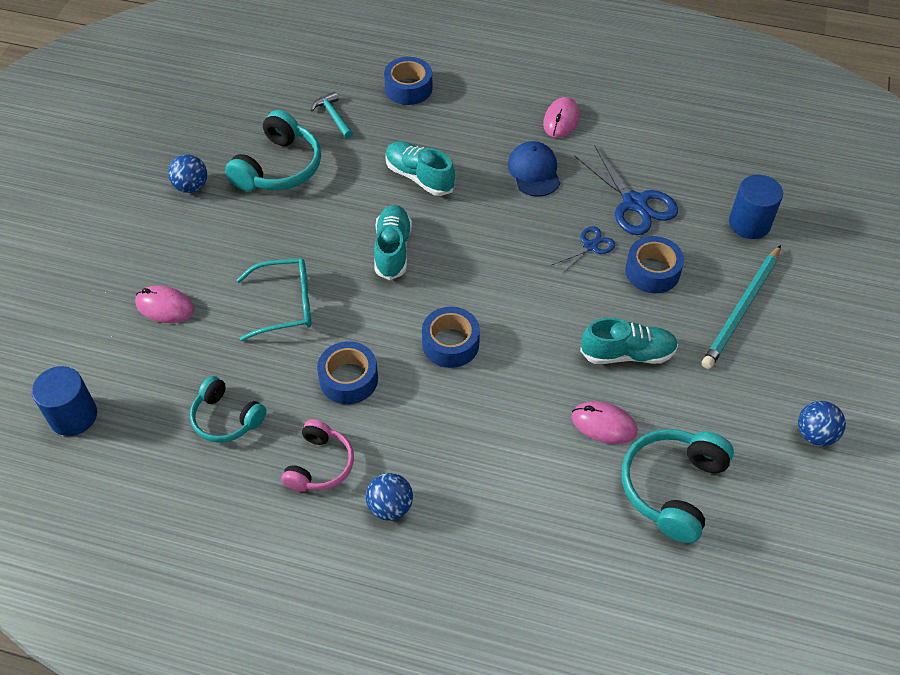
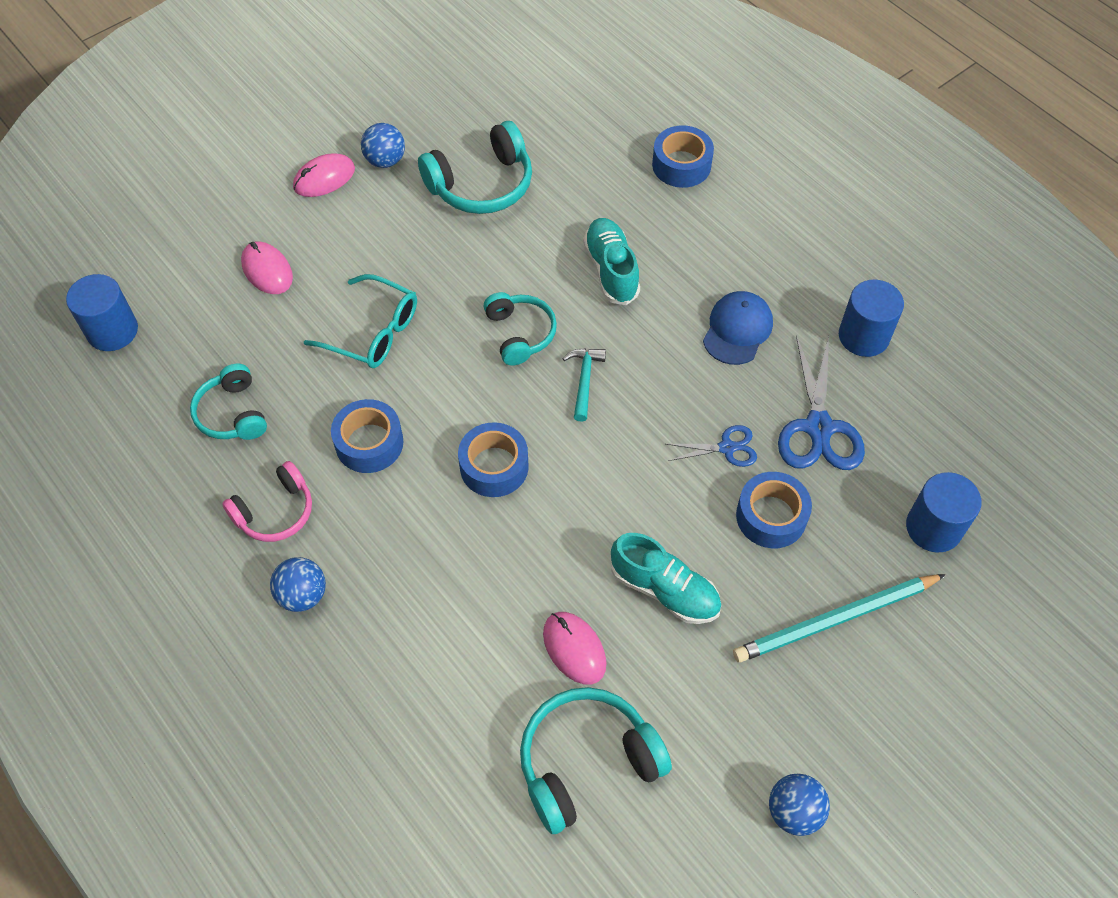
camera: 35 degrees right, 5 degrees up
turquoise hammer [311,92,353,139] -> turquoise hammer moved to [562,348,606,422]
turquoise shoe [374,205,412,280] -> turquoise headphones [483,292,557,366]
pink mouse [543,97,579,138] -> pink mouse moved to [293,153,355,197]
none -> blue cylinder [839,280,904,357]

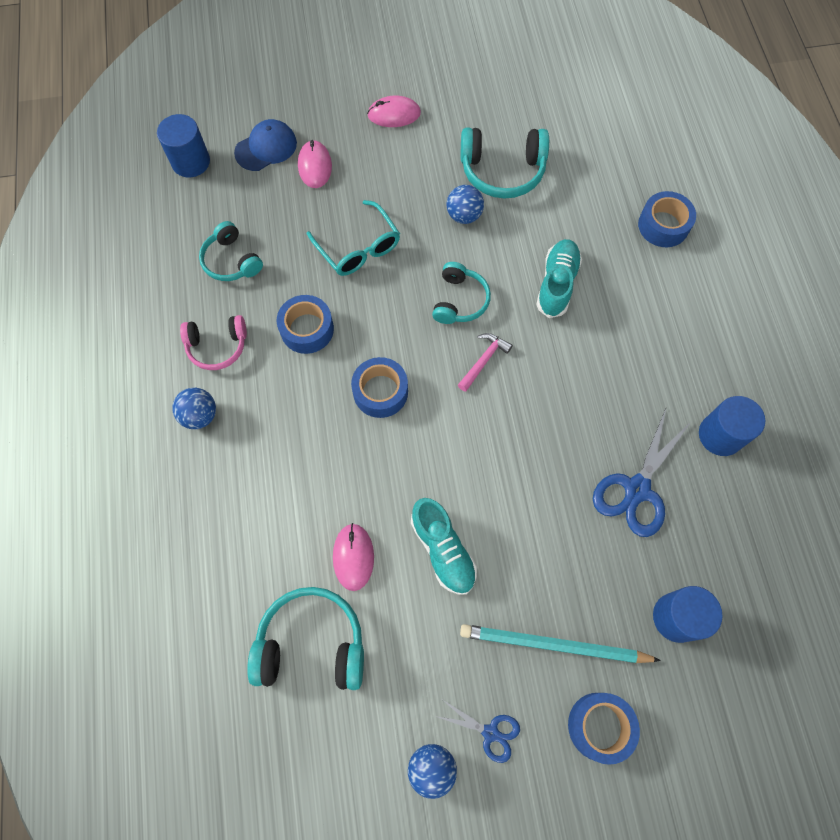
camera: 30 degrees right, 10 degrees up
turquoise headphones [190,364,267,440] -> turquoise headphones turned 45 degrees counterclockwise [199,221,263,281]
blue ball [361,123,405,168] -> blue ball moved to [447,185,484,224]
turquoise hammer [562,348,606,422] -> pink hammer [458,333,513,392]
blue scissors [666,425,757,467] -> blue scissors moved to [436,700,520,763]
blue cap [703,291,773,365] -> blue cap moved to [234,119,297,171]
blue tape [736,472,812,548] -> blue tape moved to [568,693,640,765]

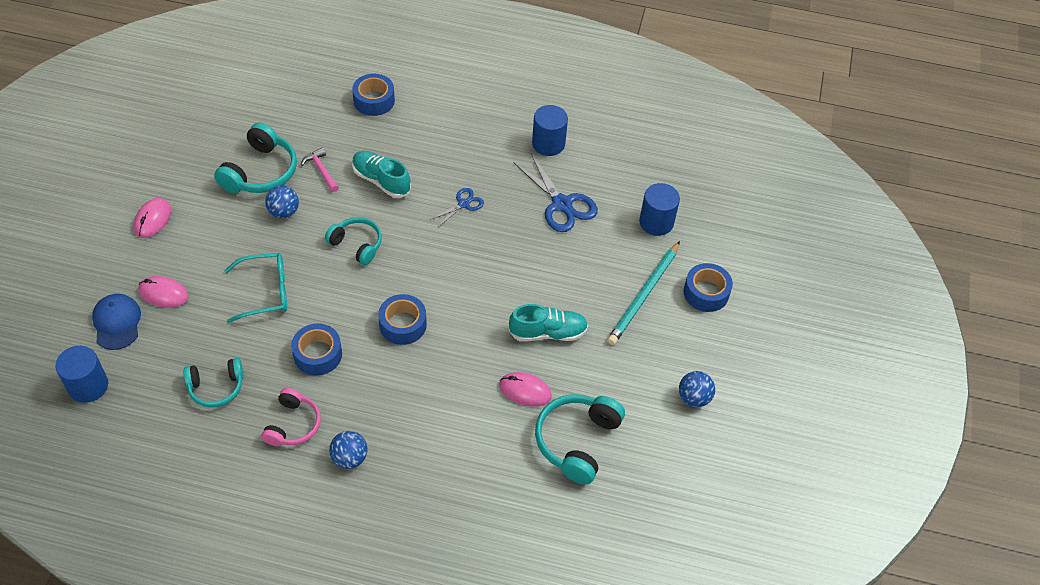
camera: 70 degrees left, 15 degrees down
blue scissors [436,700,520,763] -> blue scissors moved to [430,188,484,227]
pink hammer [458,333,513,392] -> pink hammer moved to [301,148,339,192]

